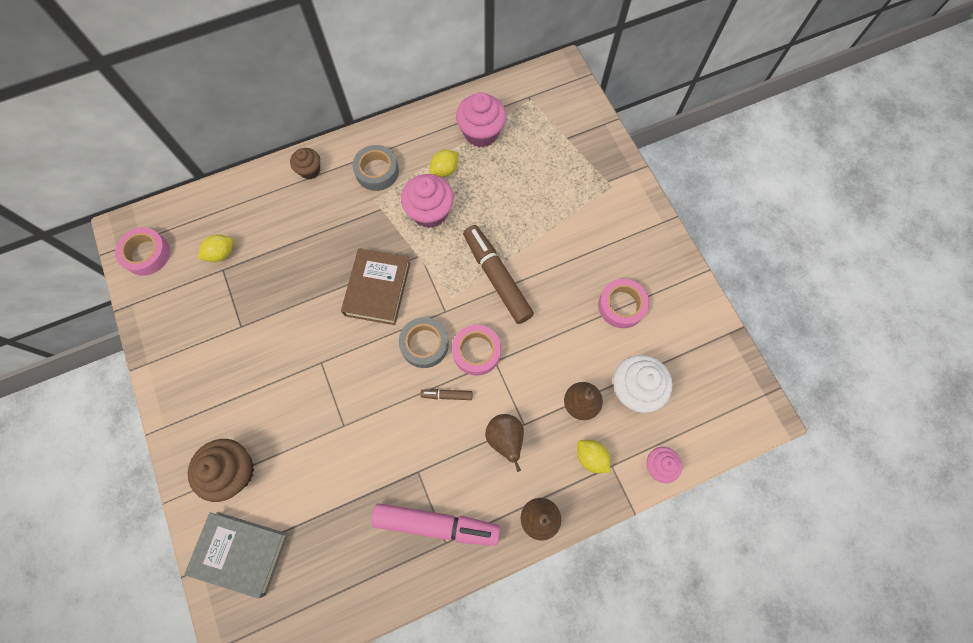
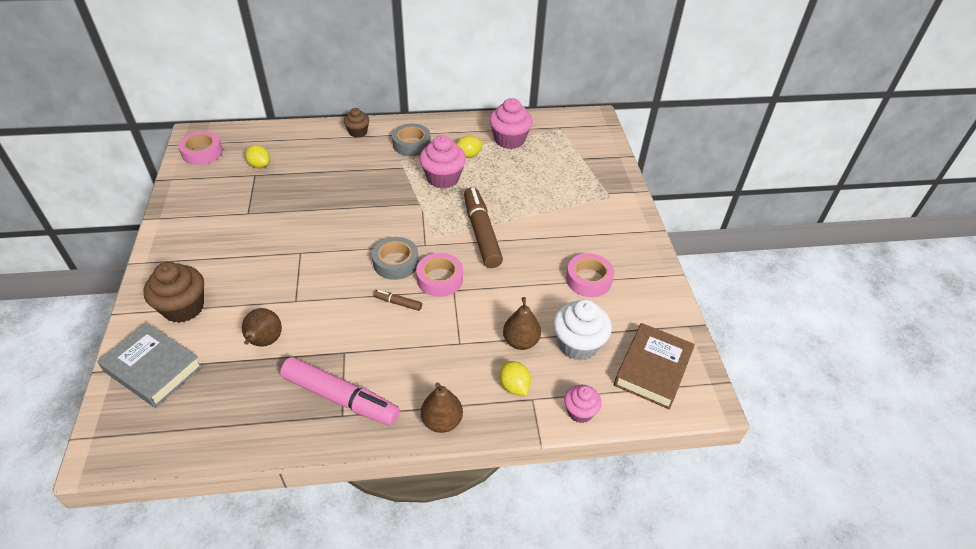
camera: 15 degrees right, 25 degrees down
yellow lemon [198,234,234,262] -> yellow lemon turned 60 degrees clockwise [245,145,270,168]
brown book [341,248,410,325] -> brown book moved to [614,323,695,409]
brown pear [485,414,524,472] -> brown pear moved to [242,308,282,346]

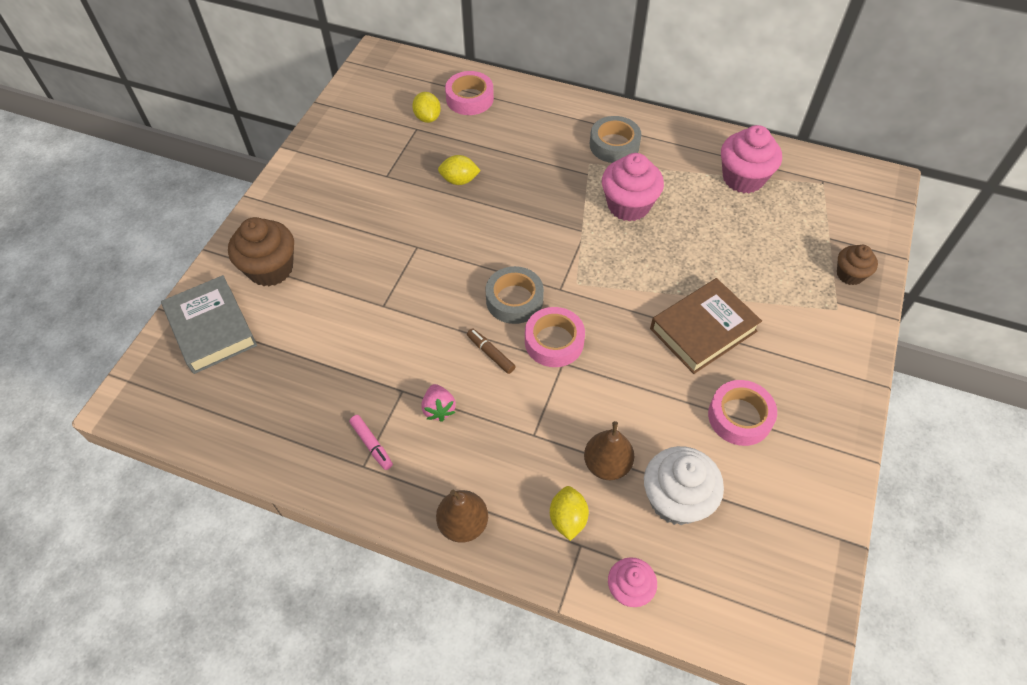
camera: 30 degrees right, 10 degrees up
pink tape [178,131,223,165] -> pink tape moved to [445,71,494,115]
brown pear [242,308,282,346] -> none
pink marker [280,357,400,425] -> pink marker [349,415,393,470], size x0.44
brown cupcake [344,108,369,138] -> brown cupcake moved to [837,245,878,285]
yellow lemon [457,136,483,158] -> yellow lemon moved to [438,155,481,185]
brown marker [464,187,503,268] -> none
brown book [614,323,695,409] -> brown book moved to [650,278,762,374]
none -> pink strawberry [422,384,456,422]

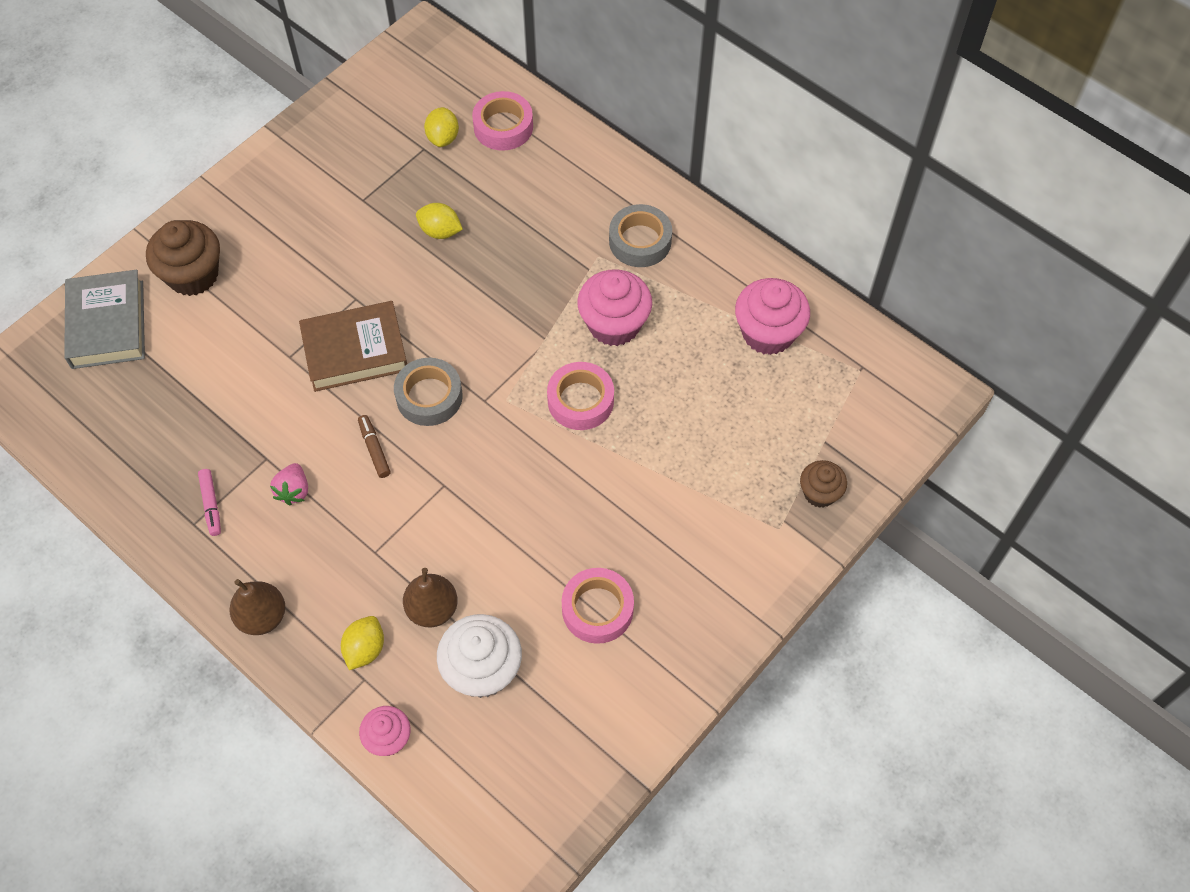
camera: 20 degrees right, 5 degrees up
pink tape [525,307,585,367] -> pink tape moved to [547,362,614,430]
brown book [650,278,762,374] -> brown book moved to [299,301,407,392]

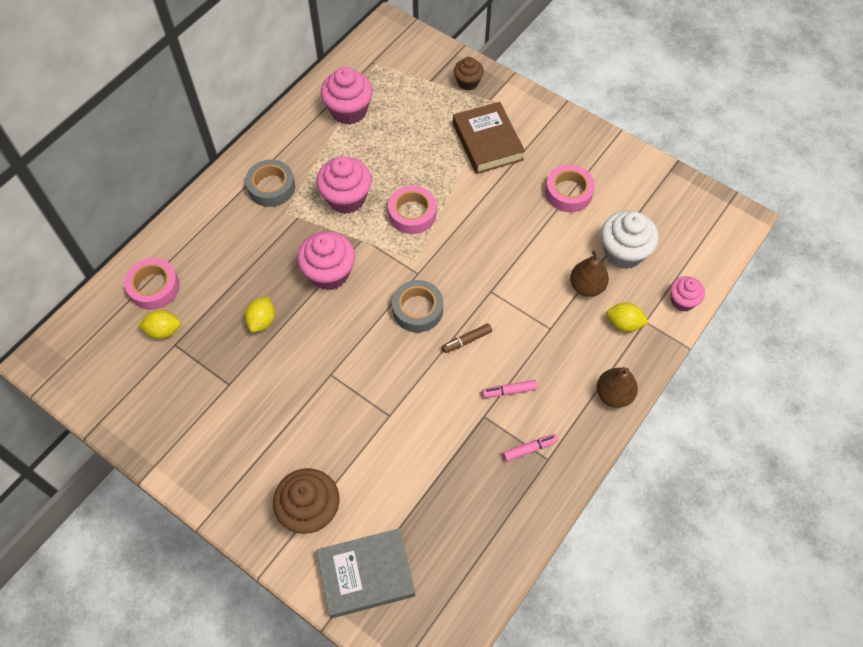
camera: 95 degrees left, 0 degrees up
pink strawberry [270,463,308,505] -> pink marker [482,380,538,398]
brown book [299,301,407,392] -> brown book moved to [453,102,525,174]
none -> pink cupcake [297,231,355,290]

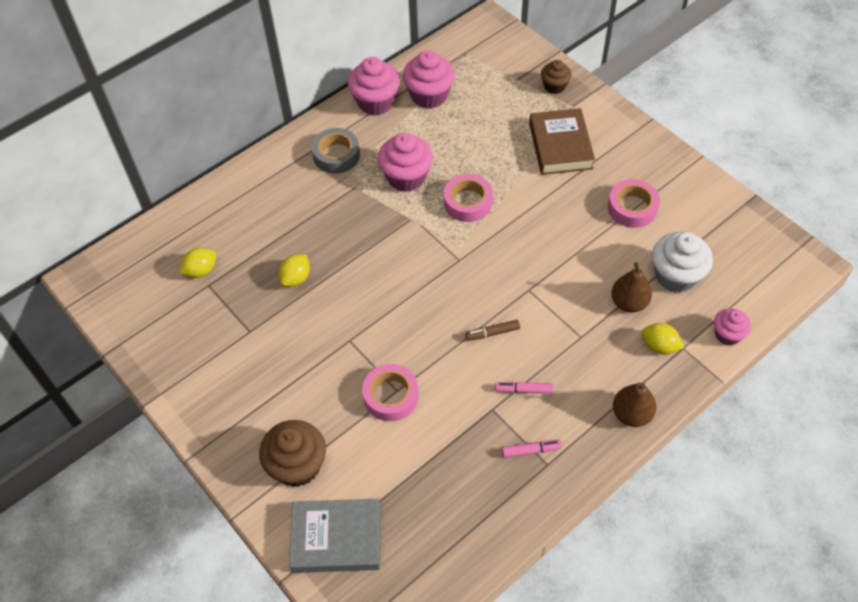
camera: 15 degrees right, 5 degrees down
pink tape [124,258,180,310] -> pink tape moved to [362,364,419,421]
yellow lemon [138,310,181,339] -> yellow lemon turned 45 degrees counterclockwise [179,248,217,278]
pink cupcake [297,231,355,290] -> pink cupcake moved to [348,57,400,115]
grey tape [392,280,443,332] -> none

